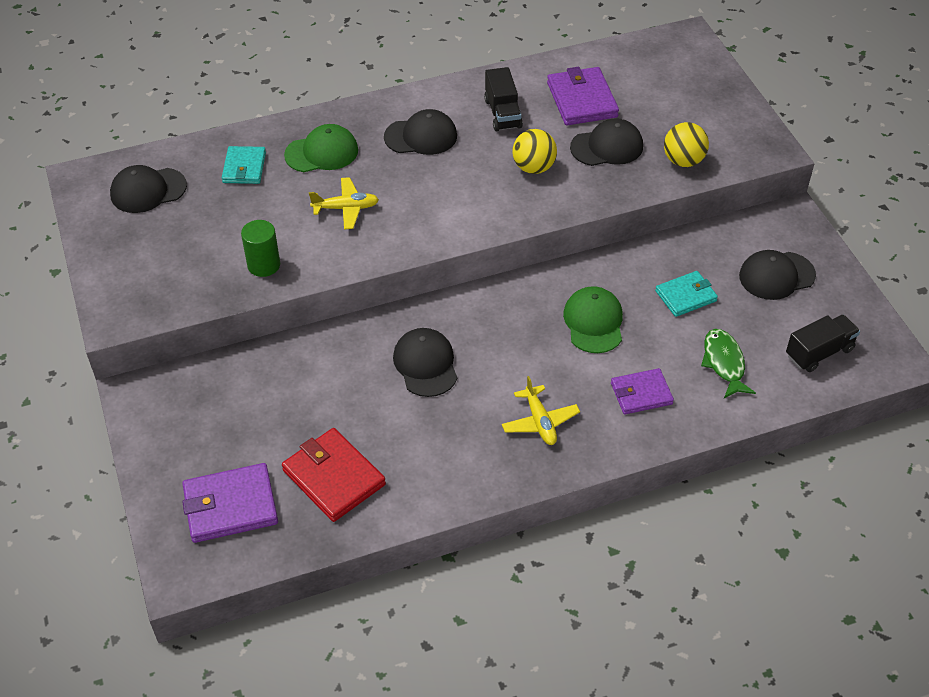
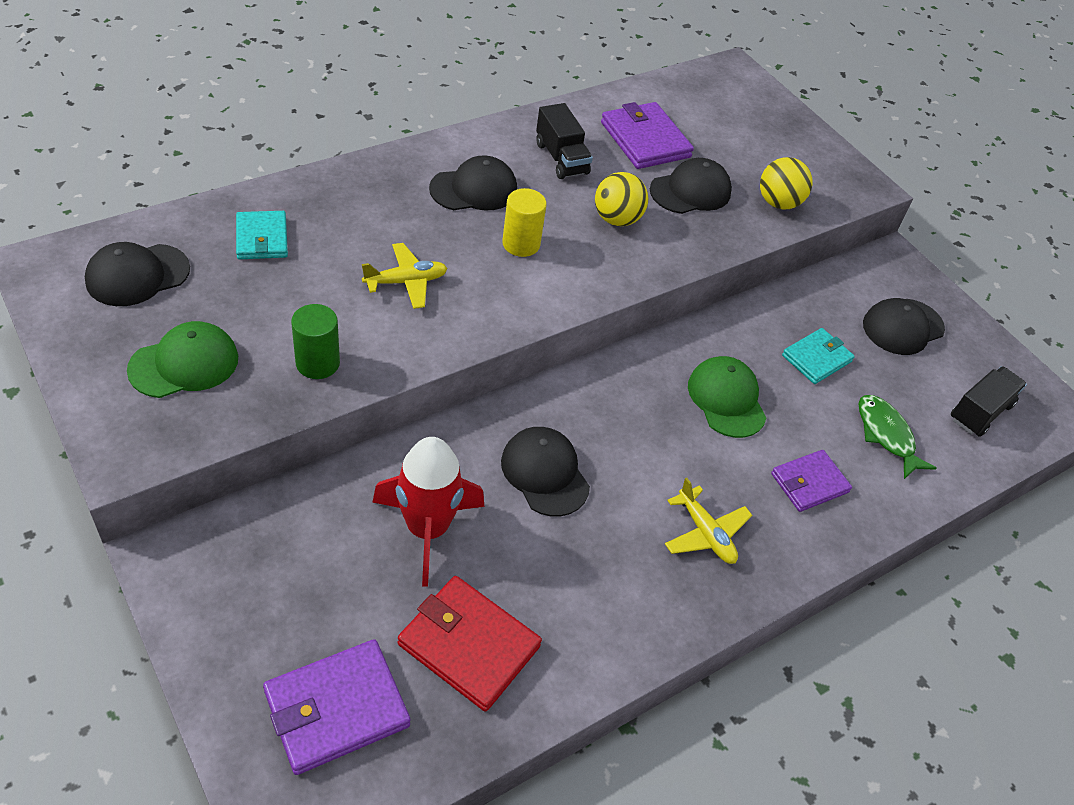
camera: 20 degrees left, 0 degrees up
green cap [284,124,358,172] -> green cap moved to [127,321,238,398]
none -> red rocket [372,437,484,587]
none -> yellow cylinder [502,188,547,257]

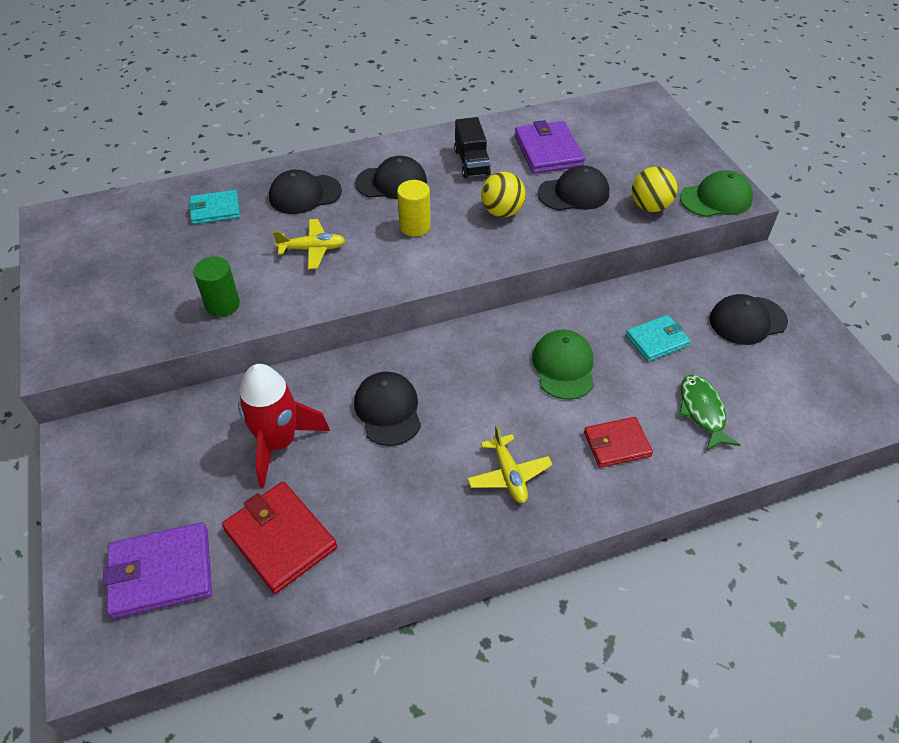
camera: 20 degrees right, 0 degrees up
black cap [85,242,190,306] -> black cap moved to [269,170,342,214]
green cap [127,321,238,398] -> green cap moved to [680,170,753,217]
turquoise wallet [236,211,288,259] -> turquoise wallet turned 75 degrees clockwise [188,190,240,225]
purple wallet [771,450,852,512] -> red wallet [584,417,653,468]
black truck [951,366,1027,437] -> none

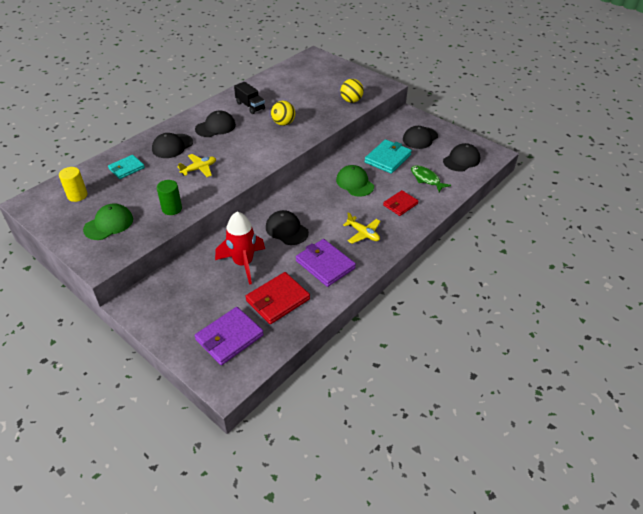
camera: 30 degrees left, 5 degrees down
red wallet [222,482,337,594] -> red wallet turned 60 degrees counterclockwise [245,272,310,324]
yellow cylinder [397,180,431,236] -> yellow cylinder moved to [59,167,88,202]
purple wallet [515,120,585,174] -> purple wallet moved to [296,239,356,287]
black cap [538,165,609,211] -> black cap moved to [443,143,480,172]
turquoise wallet [626,315,691,362] -> turquoise wallet [365,139,412,174], size x1.53
green cap [680,170,753,217] -> green cap moved to [83,203,133,240]

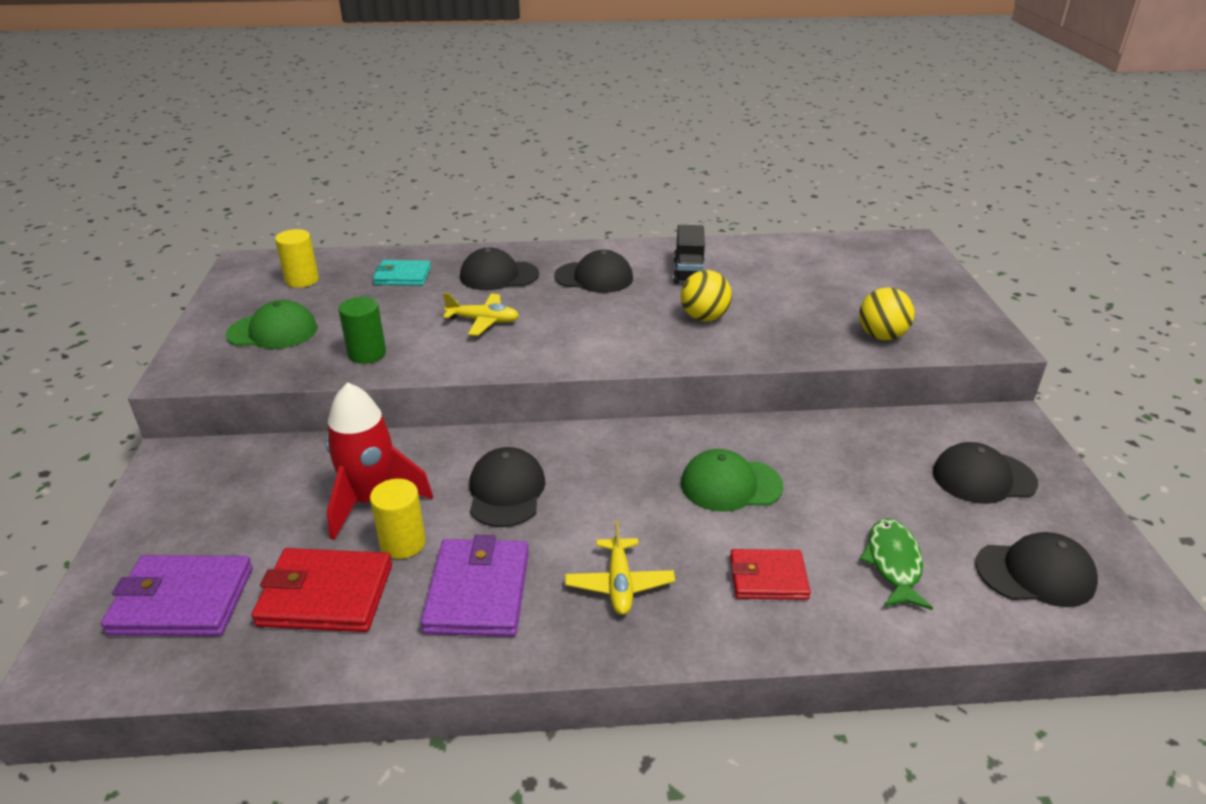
camera: 45 degrees right, 10 degrees down
green cap [336,165,374,197] -> green cap turned 105 degrees counterclockwise [681,449,783,512]
turquoise wallet [365,139,412,174] -> none
none -> yellow cylinder [370,479,426,559]

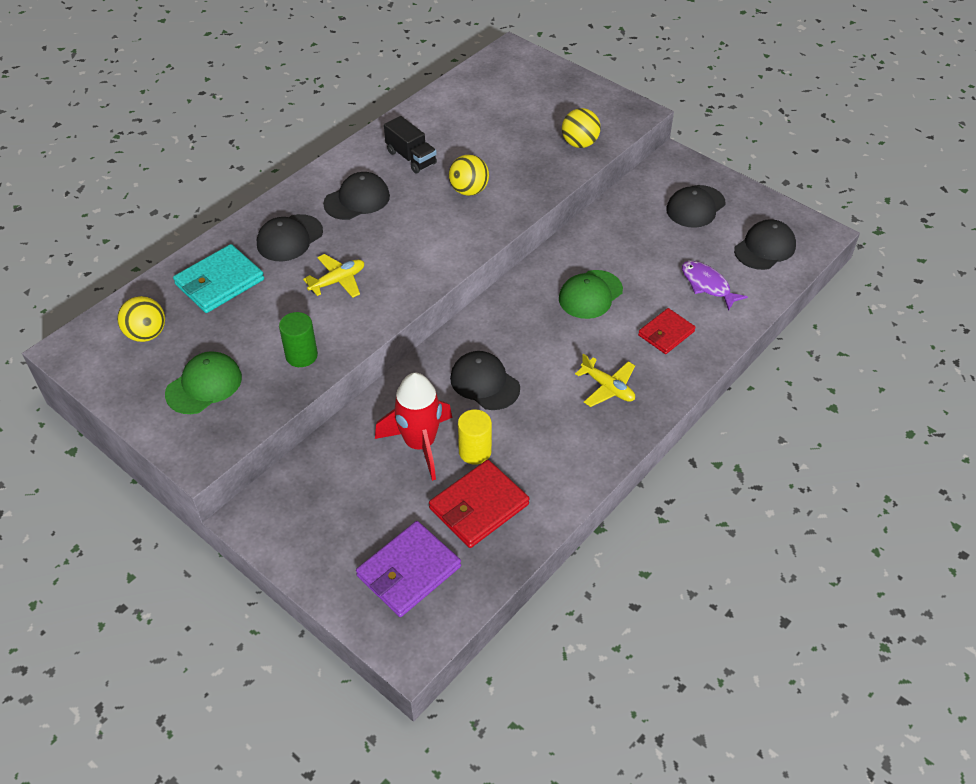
camera: 45 degrees left, 15 degrees up
yellow cylinder [275,229,319,288] -> yellow ball [117,296,165,342]
turquoise wallet [373,260,431,286] -> turquoise wallet [173,244,264,313], size x1.53
purple wallet [421,535,529,637] -> none
green fish [860,518,933,610] -> purple fish [682,261,748,311]

